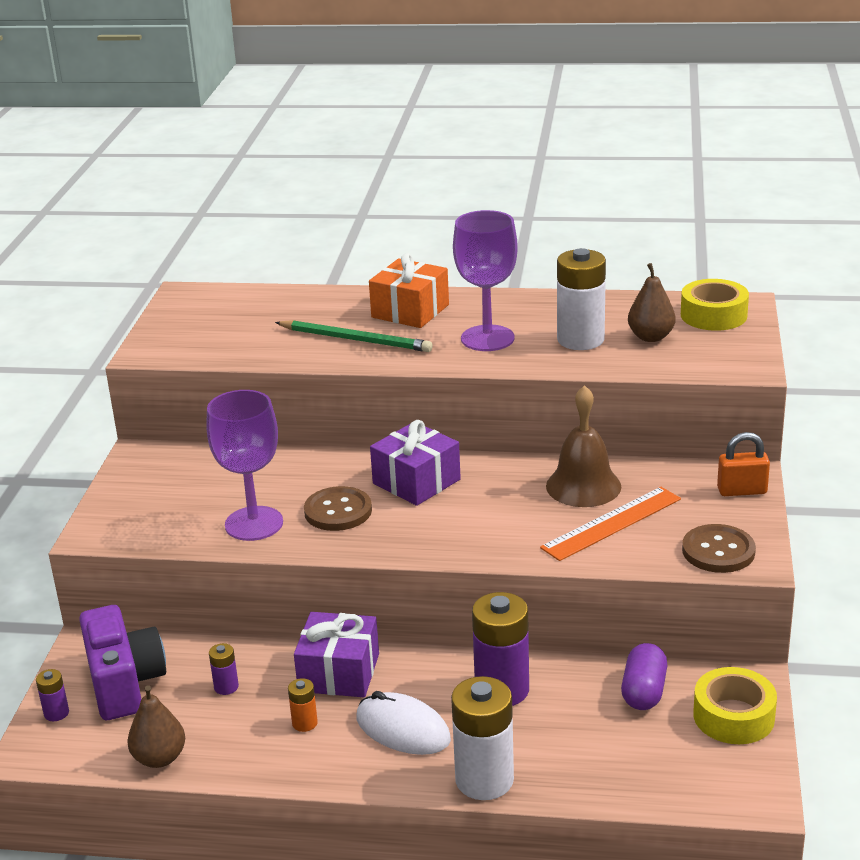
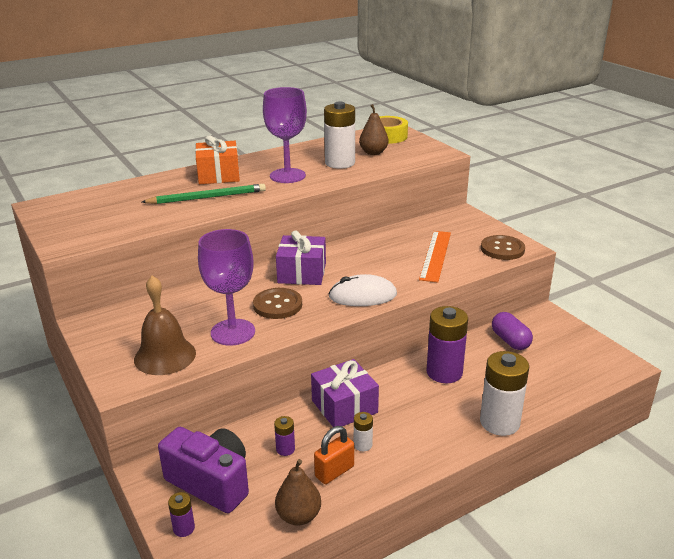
camera: 40 degrees left, 0 degrees up
orange battery [288,678,318,732] -> white battery [354,412,373,451]
white mouse [357,691,451,755] -> white mouse moved to [329,274,397,306]
brown bell [546,385,621,507] -> brown bell moved to [134,276,196,375]
yellow tape [693,667,777,744] -> none
orange padlock [717,432,770,496] -> orange padlock moved to [314,426,354,484]

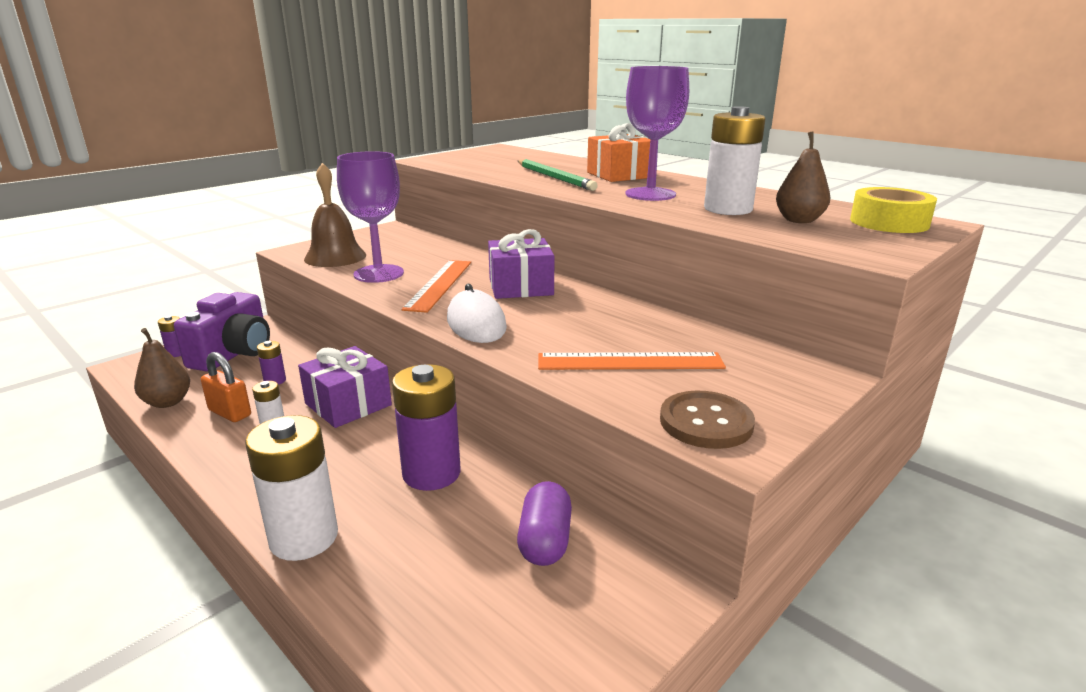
camera: 75 degrees right, 5 degrees down
brown button [253,288,302,319] -> orange ruler [402,260,471,313]
purple capsule [492,312,533,350] -> purple capsule turned 45 degrees counterclockwise [517,481,572,566]

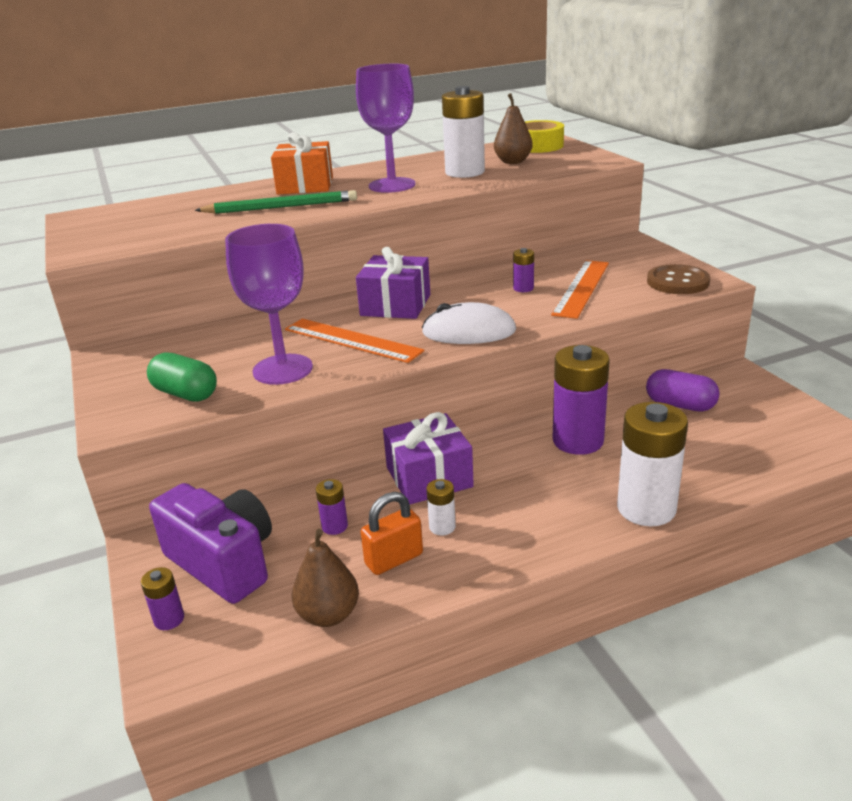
camera: 65 degrees left, 5 degrees up
brown bell [304,163,366,267] -> green capsule [147,352,217,402]
none -> purple battery [513,248,534,292]

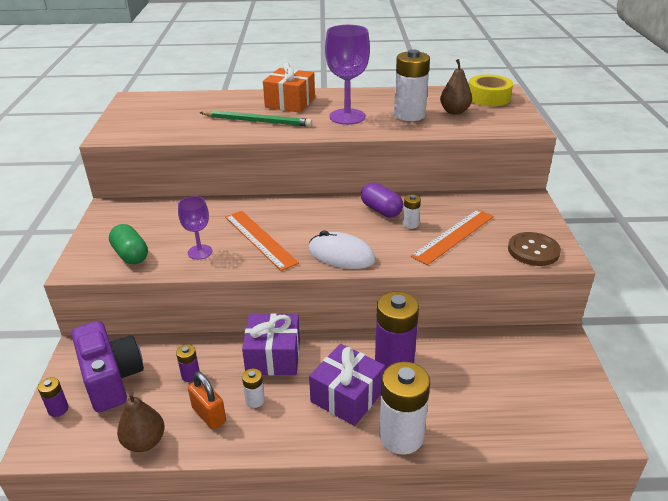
camera: 20 degrees right, 5 degrees up
purple goblet [225,224,313,385] -> purple goblet [178,196,212,260], size x0.58
purple gift [356,247,430,319] -> purple gift moved to [309,344,385,426]
orange padlock [361,492,423,575] -> orange padlock turned 60 degrees clockwise [188,371,226,429]
purple battery [513,248,534,292] -> white battery [403,195,421,229]
purple capsule [646,369,720,412] -> purple capsule moved to [361,183,403,217]

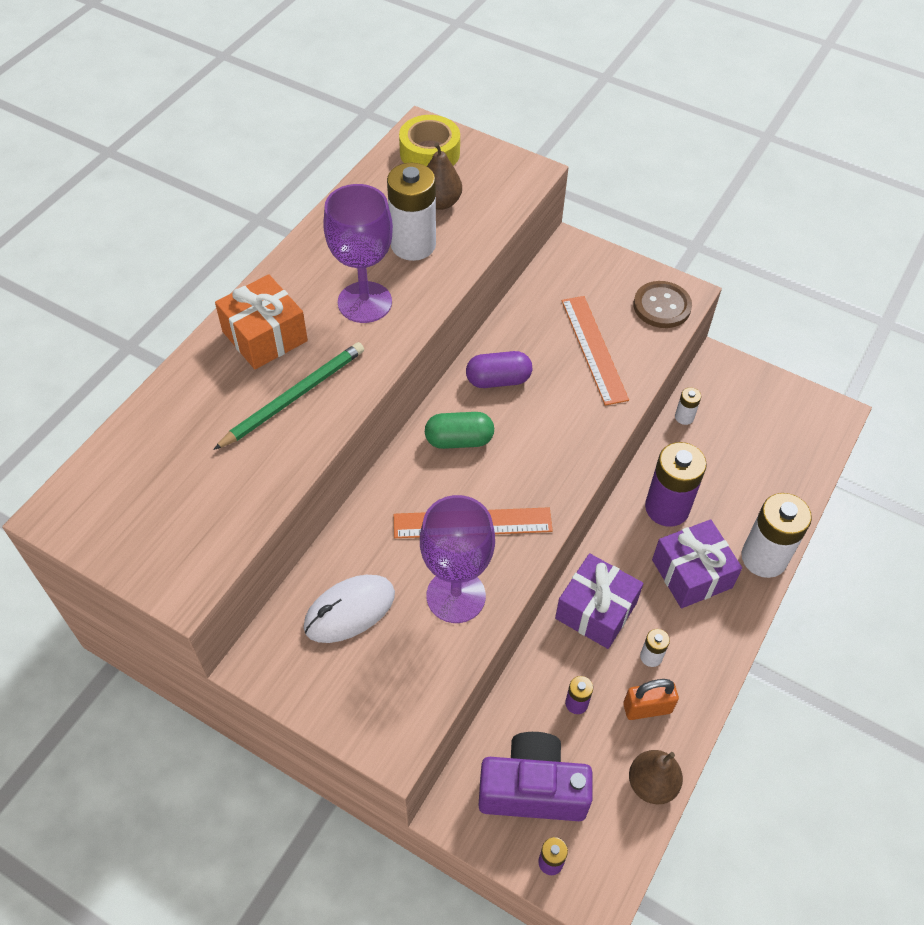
camera: 60 degrees left, 20 degrees up
green capsule [109,224,148,264] -> green capsule moved to [425,412,494,449]
purple goblet [178,196,212,260] -> purple goblet [420,495,495,623], size x1.73
white mouse [308,231,376,269] -> white mouse moved to [304,575,395,643]
white battery [403,195,421,229] -> white battery moved to [675,387,701,425]

